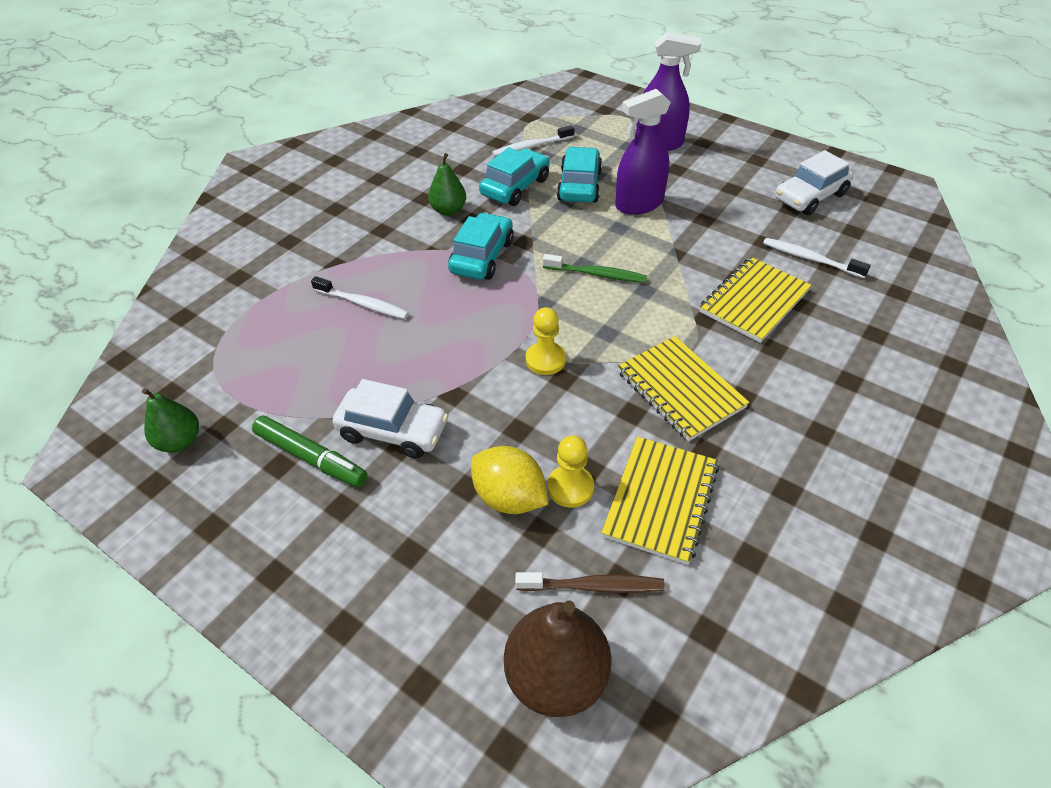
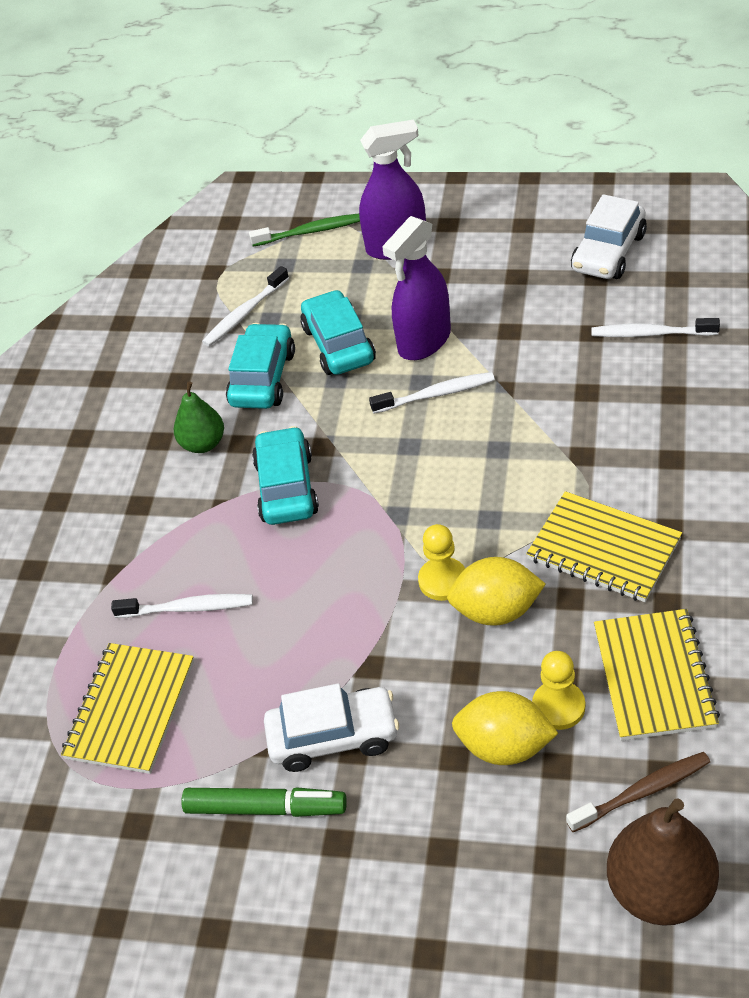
camera: 20 degrees left, 0 degrees up
green pear [142,388,199,453] -> none
green toothbrush [543,254,647,283] -> green toothbrush moved to [249,214,360,247]
yellow notebook [699,257,812,343] -> yellow notebook moved to [61,643,194,774]
none -> white toothbrush [369,372,495,414]
none -> yellow lemon [447,557,546,626]

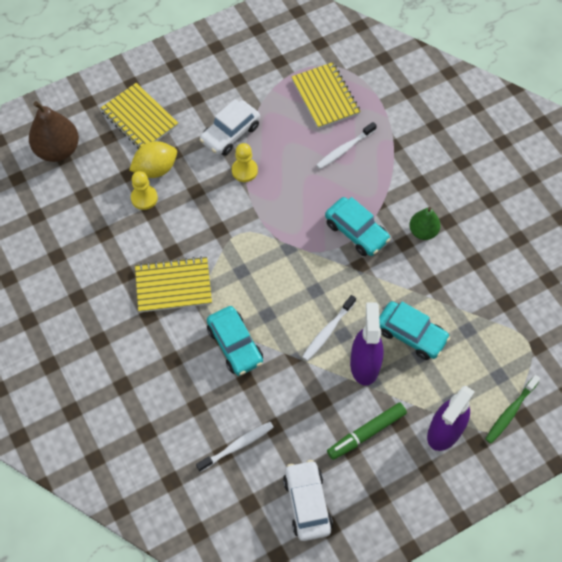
camera: 135 degrees right, 15 degrees up
green marker [181,787,347,817] -> green marker moved to [327,402,407,460]
white toothbrush [202,266,289,346] -> none
turquoise car [226,323,295,409] -> turquoise car moved to [207,306,263,376]
yellow pawn [418,524,465,601] -> yellow pawn moved to [232,143,258,182]
yellow lemon [447,557,546,626] -> none
brown toothbrush [566,752,710,832] -> none
yellow notebook [594,609,720,741] -> yellow notebook moved to [100,83,178,149]

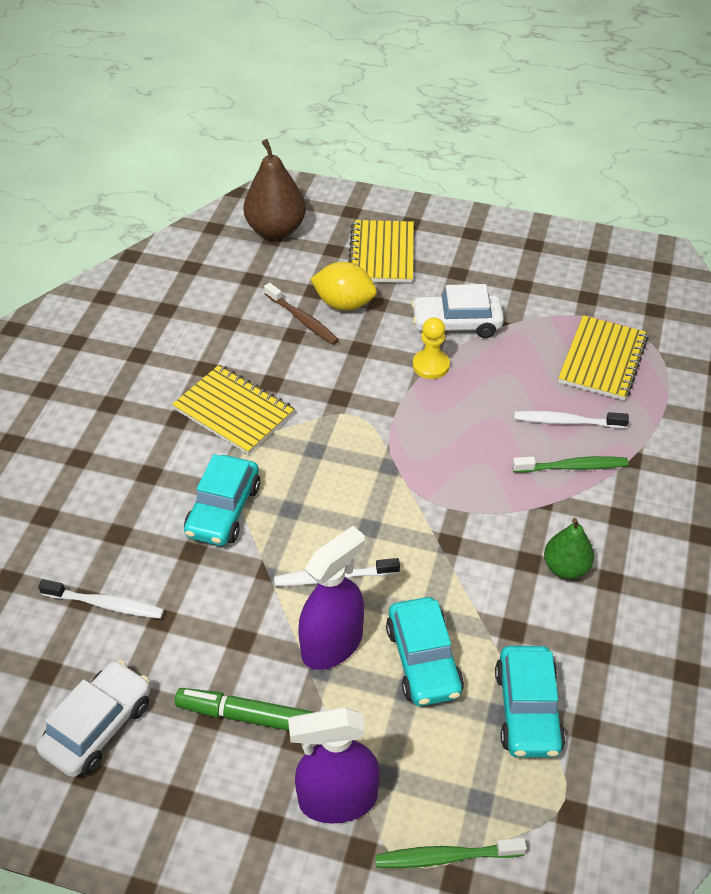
camera: 45 degrees right, 15 degrees down
yellow pawn [131,171,158,210] -> brown toothbrush [264,283,339,345]
turquoise car [325,197,391,256] -> turquoise car moved to [495,646,565,758]
none -> green toothbrush [512,456,628,473]

